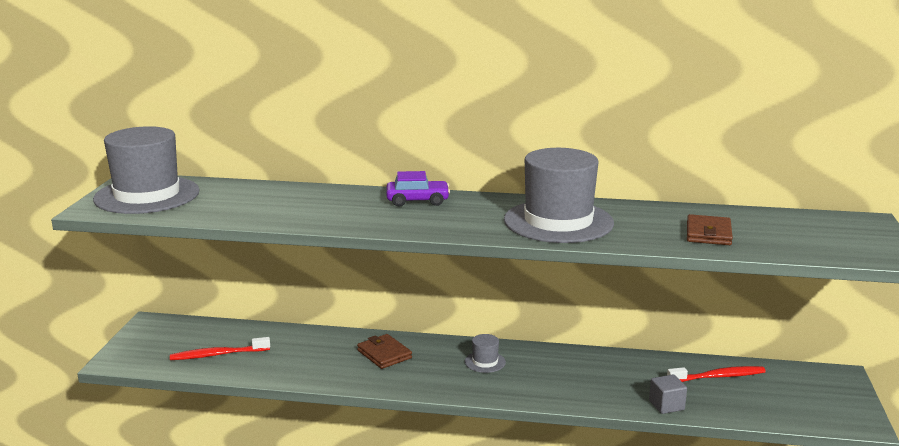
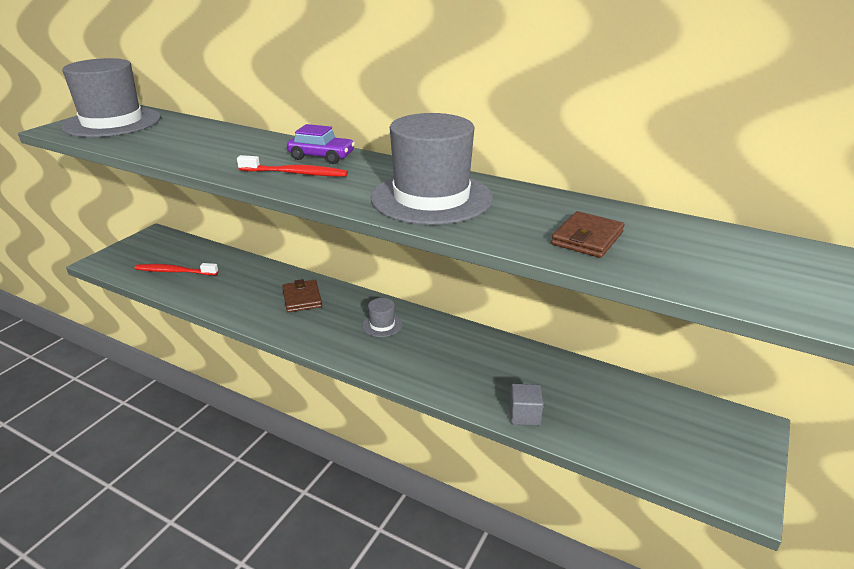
camera: 20 degrees right, 10 degrees up
red toothbrush [667,366,766,382] -> red toothbrush moved to [237,155,348,177]

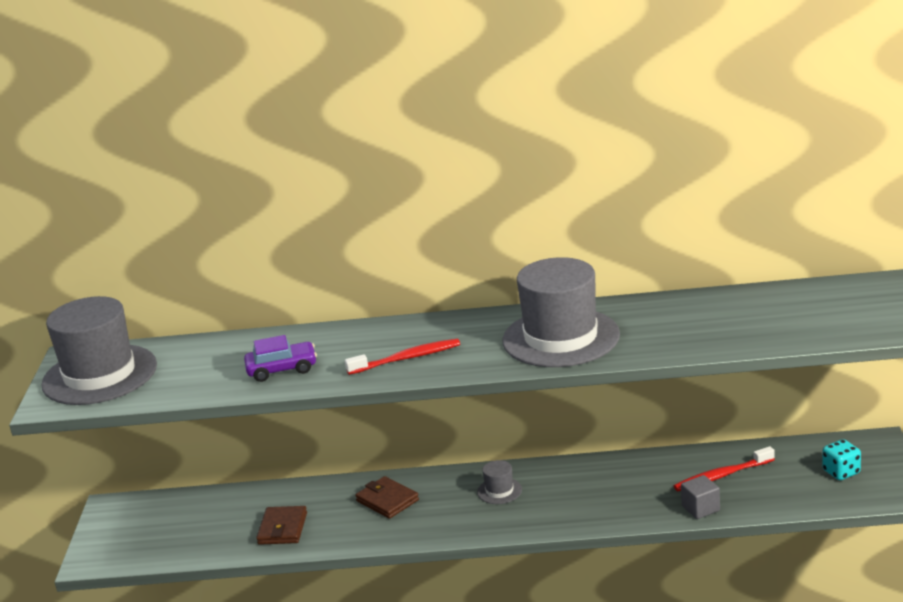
camera: 25 degrees left, 5 degrees down
red toothbrush [135,263,218,275] -> red toothbrush moved to [674,446,775,491]
purple car [287,124,355,164] -> purple car moved to [244,335,317,382]
brown wallet [551,211,624,258] -> brown wallet moved to [256,506,307,545]
none -> turquoise dice [822,439,861,480]

